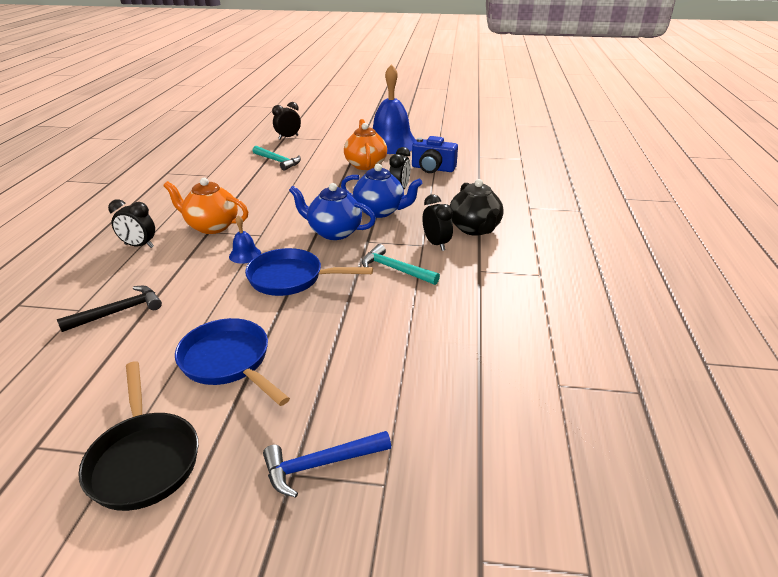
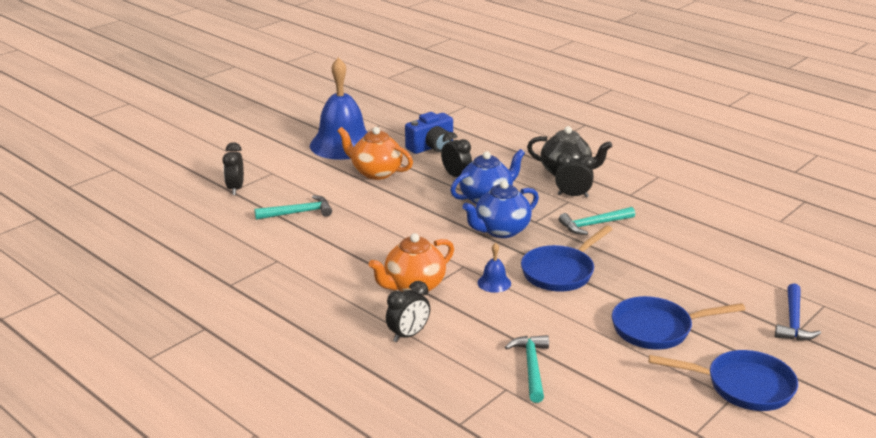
camera: 55 degrees left, 5 degrees down
black hammer [57,286,162,332] -> turquoise hammer [505,335,549,403]
black pan [78,361,199,511] -> blue pan [649,350,798,411]

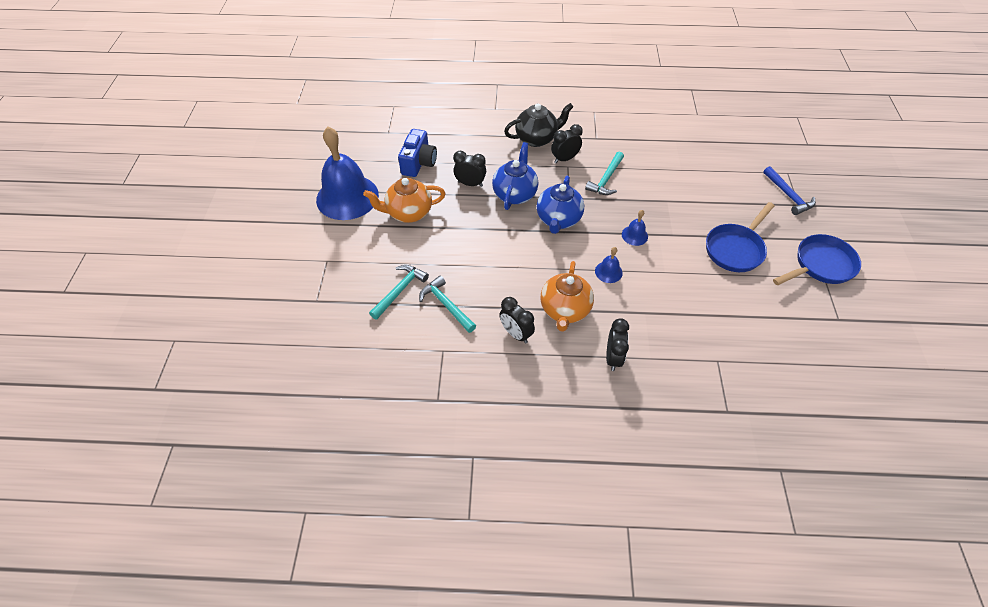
camera: 40 degrees left, 25 degrees up
black clock [223,142,244,195] -> black clock moved to [499,297,535,343]
turquoise hammer [505,335,549,403] -> turquoise hammer moved to [419,275,476,333]
blue pan [521,225,613,292] -> blue bell [622,210,648,246]

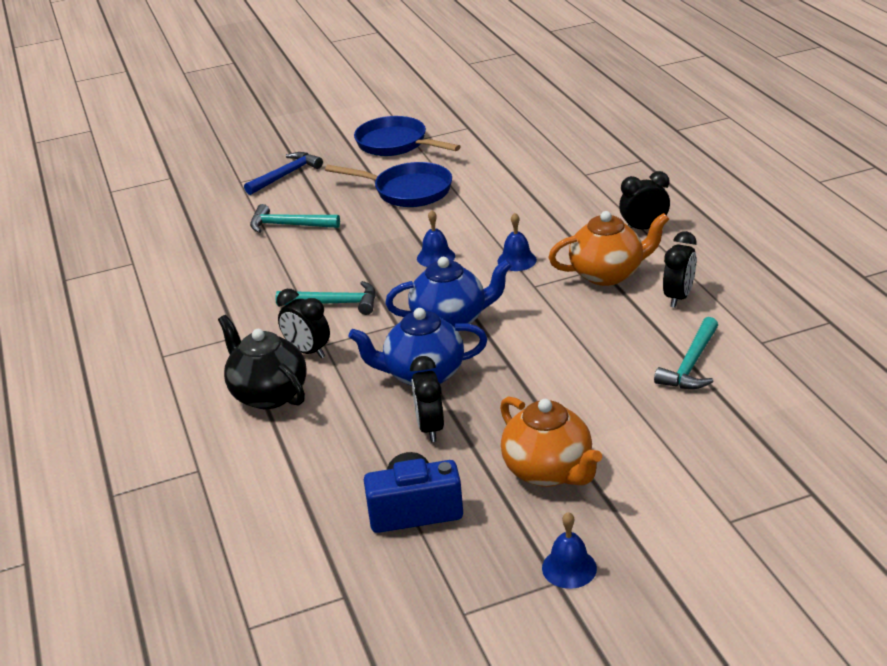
camera: 110 degrees left, 20 degrees down
blue bell [316,127,379,220] -> blue bell [542,512,597,589], size x0.40
turquoise hammer [369,265,429,320] -> turquoise hammer moved to [250,204,340,233]

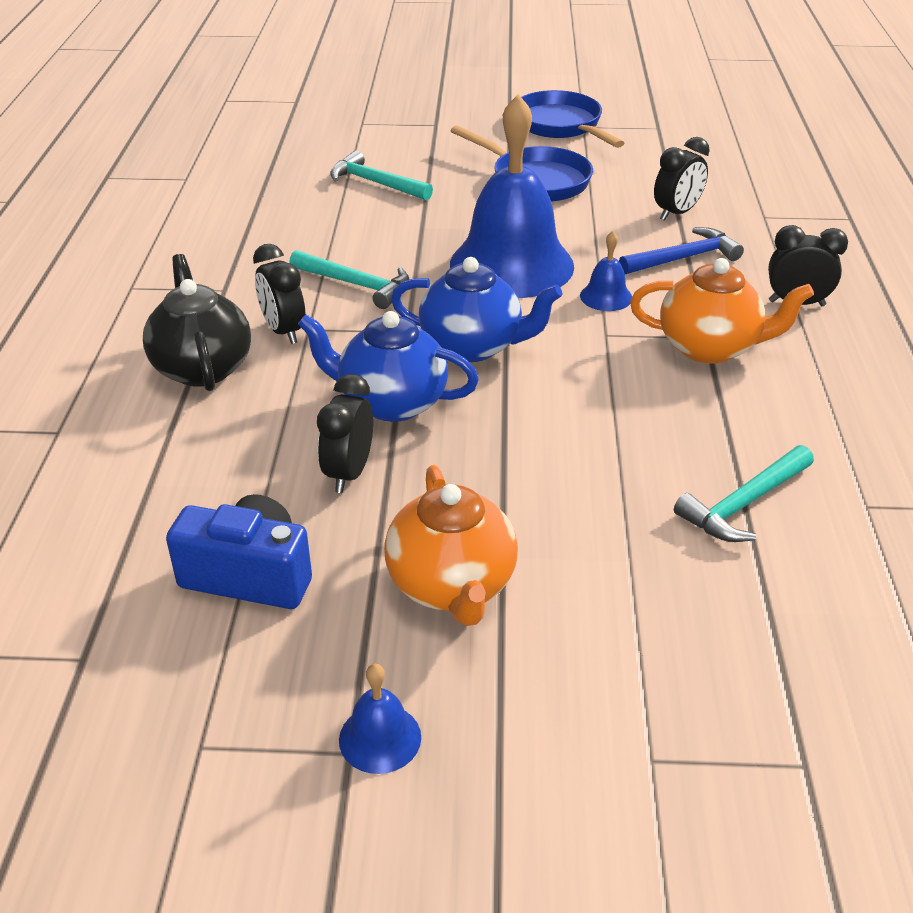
camera: 20 degrees right, 5 degrees up
blue hammer [244,152,323,195] -> blue hammer moved to [619,227,744,274]
blue bell [417,210,455,267] -> blue bell [450,94,574,298], size x2.47
black clock [663,231,696,308] -> black clock moved to [654,137,710,221]

